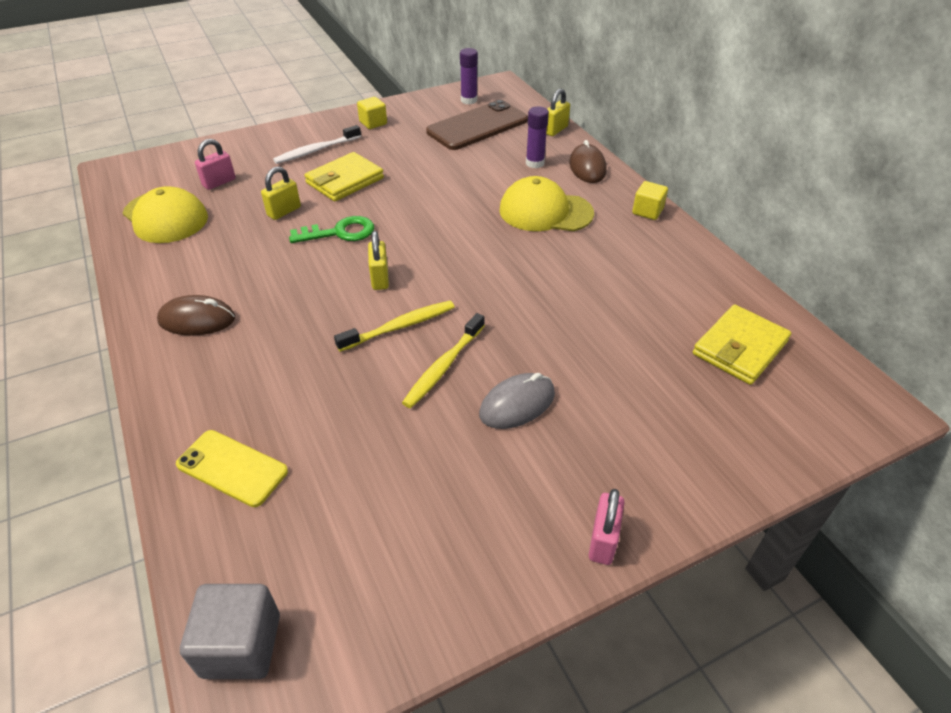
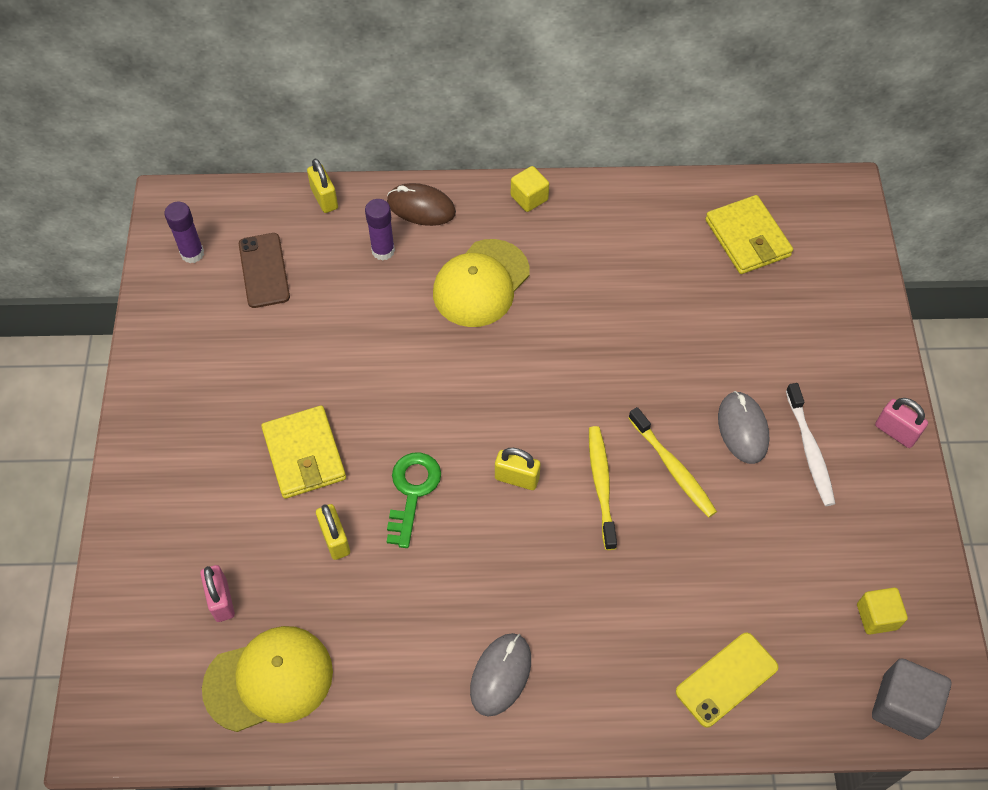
camera: 65 degrees left, 15 degrees up
brown mouse [157,295,235,336] -> grey mouse [470,633,531,717]
white toothbrush [273,125,361,164] -> white toothbrush moved to [786,383,835,506]
yellow cube [357,97,387,129] -> yellow cube moved to [857,587,908,635]
brown phone [426,100,528,150] -> brown phone [239,233,290,308], size x0.63

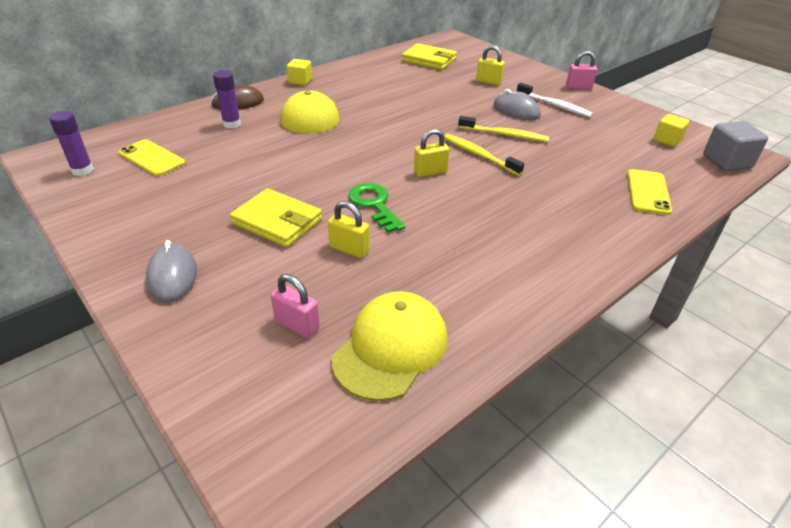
camera: 40 degrees left, 20 degrees down
brown phone [239,233,290,308] -> yellow phone [119,139,185,176]
yellow padlock [307,158,338,213] -> yellow padlock moved to [476,45,505,85]
grey mouse [470,633,531,717] -> grey mouse moved to [146,240,197,303]

